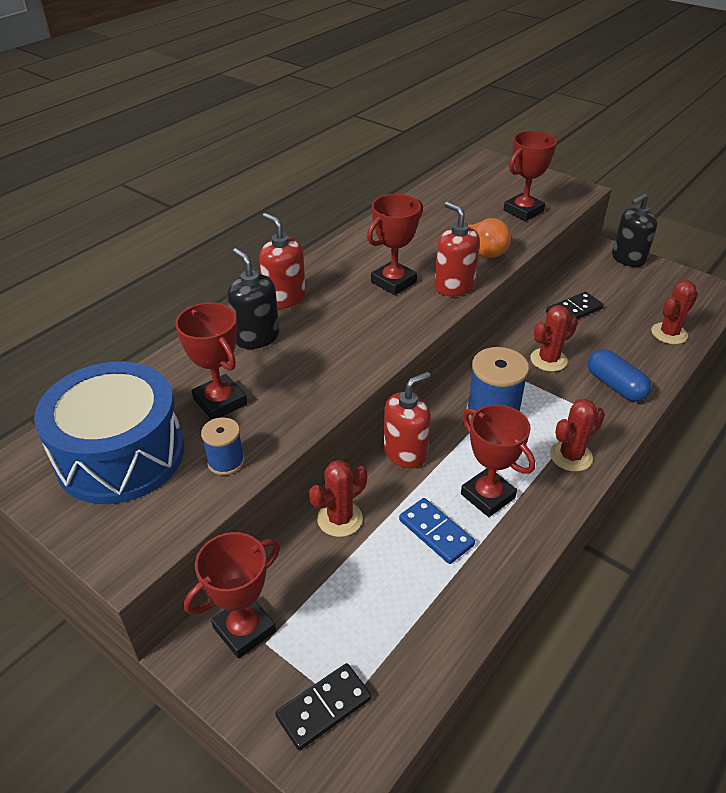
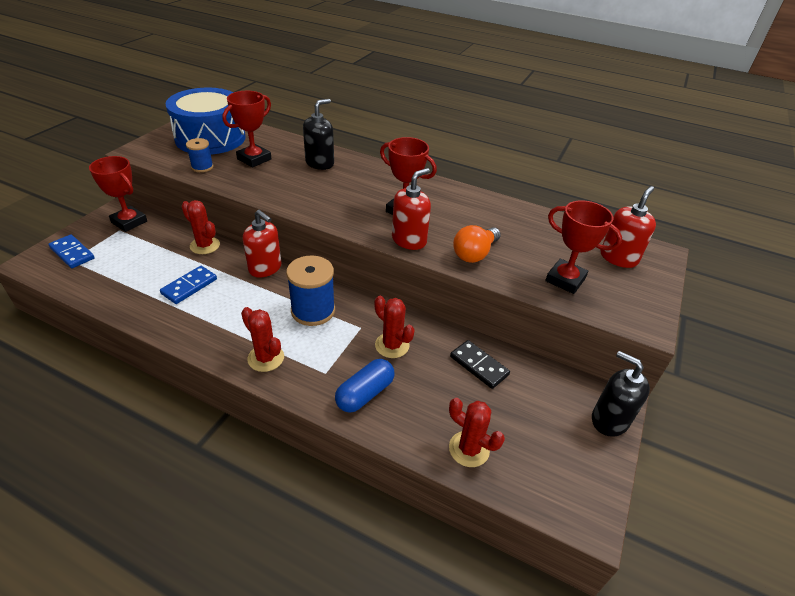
camera: 75 degrees right, 0 degrees up
red soap dispenser [259,213,306,309] -> red soap dispenser moved to [600,186,656,268]
black domino [275,663,372,750] -> blue domino [48,235,95,268]
red trophy [461,405,535,517] -> none

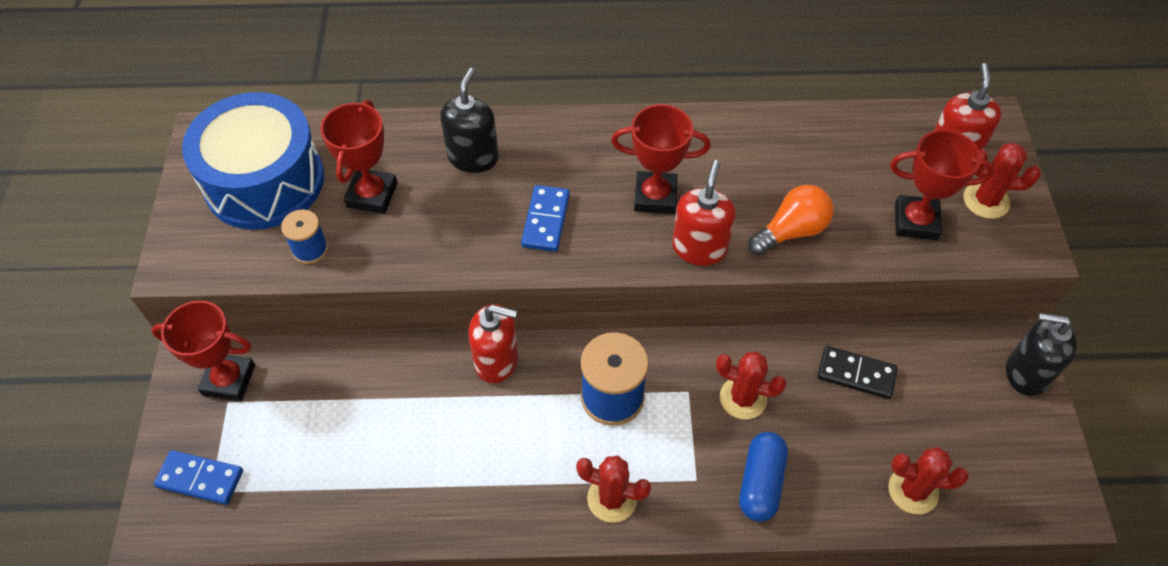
camera: 25 degrees left, 15 degrees up
blue domino [160,266,217,304] -> blue domino moved to [521,185,570,252]
red cactus [181,200,220,254] -> red cactus moved to [963,143,1041,219]
orange light bulb [453,225,501,263] -> orange light bulb turned 135 degrees counterclockwise [748,185,834,255]

